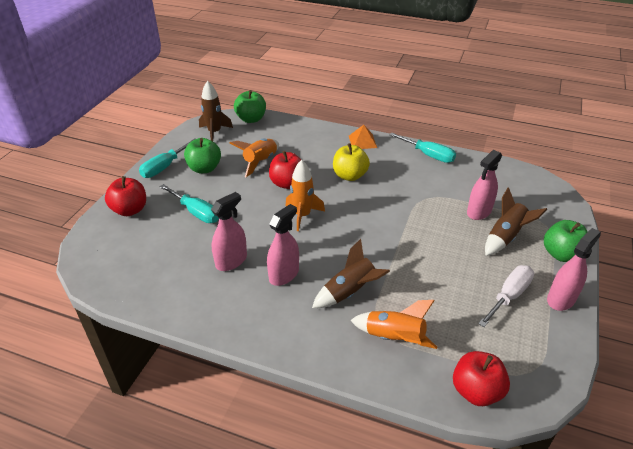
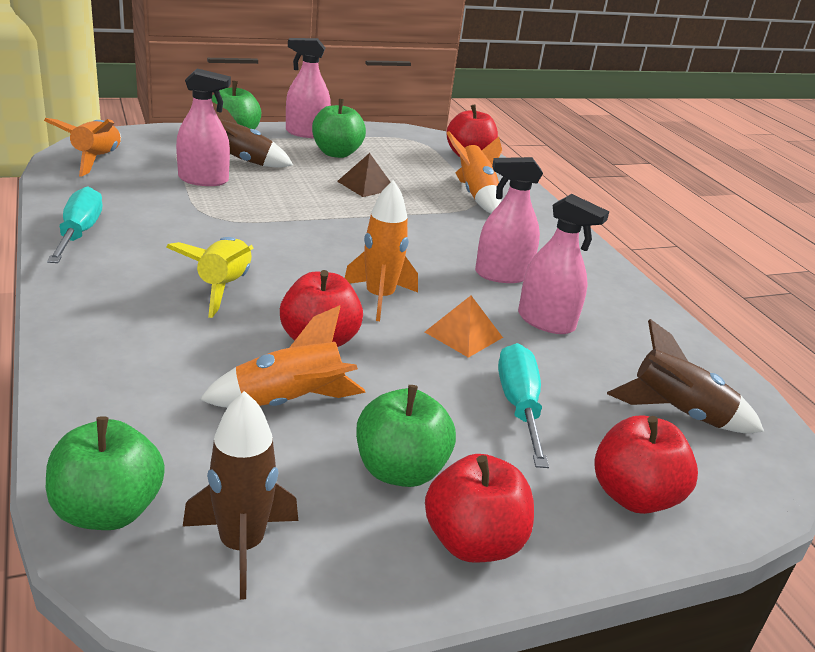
camera: 135 degrees left, 10 degrees down
turquoise screwdriver [139,139,195,178] -> red apple [425,454,534,563]
pink spray bottle [211,192,247,271] -> pink spray bottle turned 150 degrees counterclockwise [518,194,609,334]
brown rocket [312,239,390,308] -> brown rocket moved to [607,319,764,433]
yellow apple [333,143,370,181] -> yellow rocket [166,237,254,318]
orange pyramid [349,125,377,149] -> orange pyramid moved to [425,296,503,358]
white screwdriver [478,265,534,327] -> green apple [312,99,366,158]
none -> orange rocket [44,118,121,177]
none -> brown pyramid [337,153,391,197]

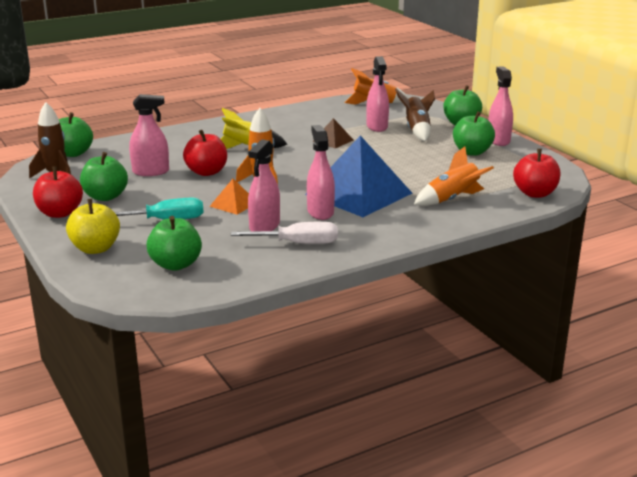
camera: 85 degrees right, 5 degrees down
turquoise screwdriver [47,186,102,263] -> none
orange rocket [199,305,366,407] -> pink spray bottle [129,94,169,176]
brown pyramid [337,153,391,197] -> brown pyramid moved to [312,118,354,148]
red apple [594,415,698,514] -> yellow apple [66,199,120,254]
brown rocket [607,319,764,433] -> green apple [147,216,202,271]
none -> white screwdriver [231,221,338,244]
none -> blue pyramid [305,135,413,217]

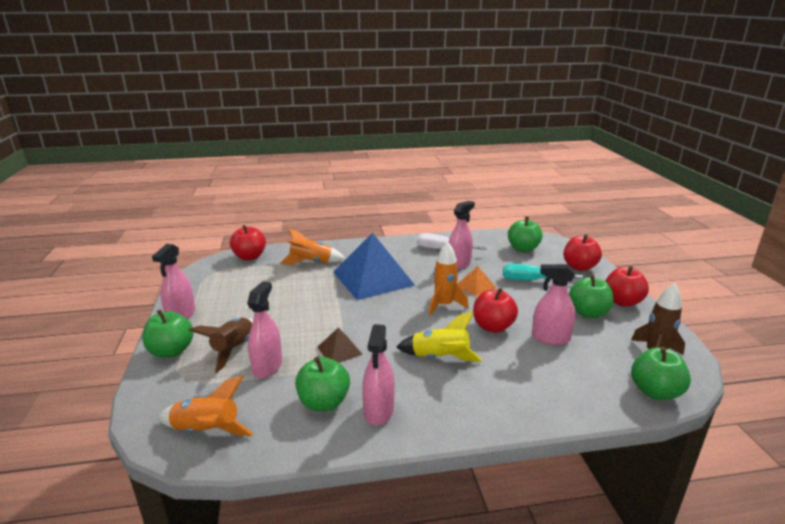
camera: 160 degrees left, 0 degrees up
yellow apple [66,199,120,254] -> red apple [564,234,602,271]
pink spray bottle [307,125,335,220] -> pink spray bottle moved to [362,324,395,425]
green apple [453,111,495,156] -> green apple moved to [295,356,350,411]

